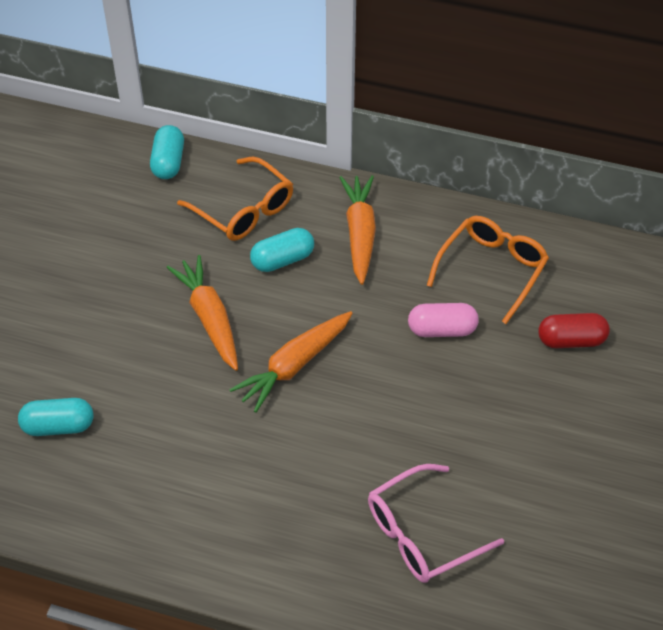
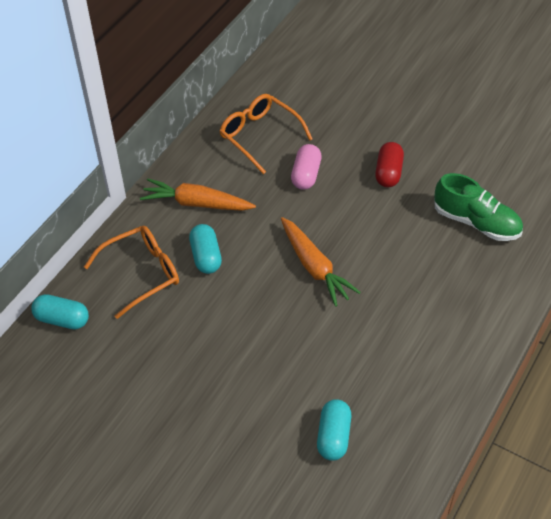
camera: 75 degrees left, 0 degrees up
orange carrot [167,255,238,371] -> none
pink glasses [368,464,504,583] -> green shoe [434,173,523,241]
red capsule [538,313,610,348] -> red capsule moved to [375,142,404,187]

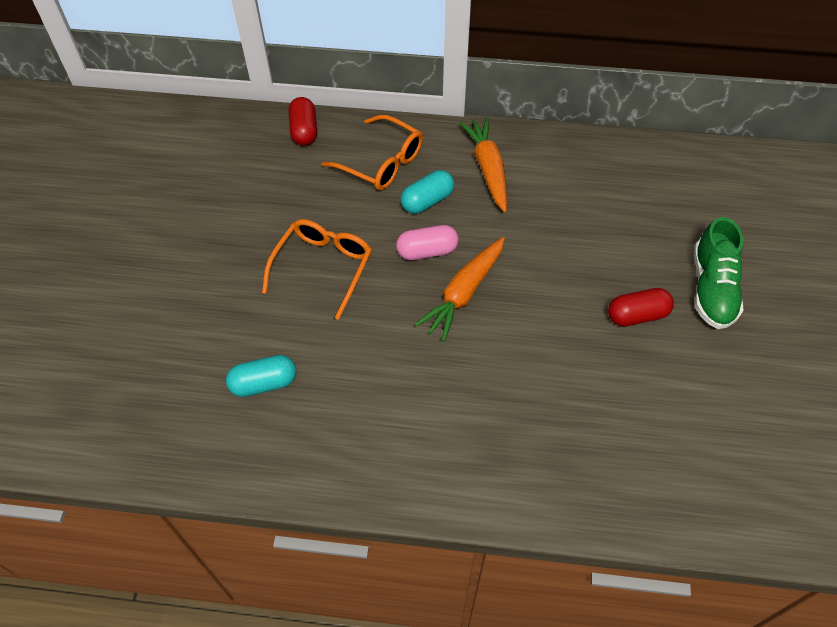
camera: 65 degrees right, 5 degrees up
turquoise capsule [31,294,89,329] -> red capsule [289,97,317,146]
orange glasses [219,94,312,174] -> orange glasses moved to [262,219,372,320]
pink capsule [291,144,322,190] -> pink capsule moved to [396,225,459,260]
green shoe [434,173,523,241] -> green shoe moved to [694,217,743,329]

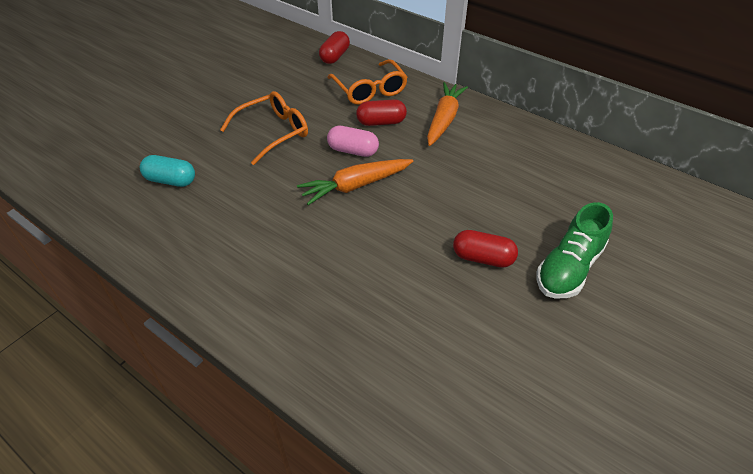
camera: 30 degrees right, 10 degrees down
turquoise capsule [400,170,455,214] -> red capsule [356,99,407,126]

